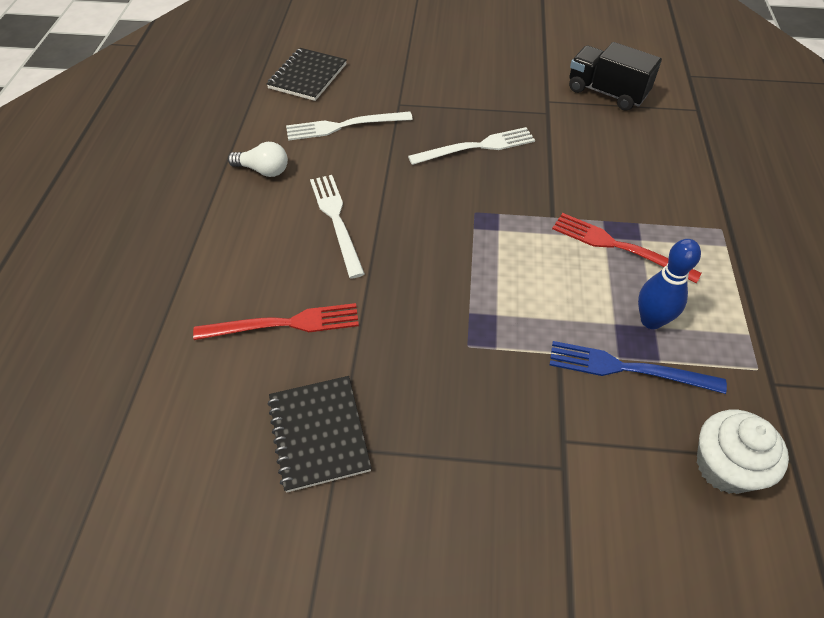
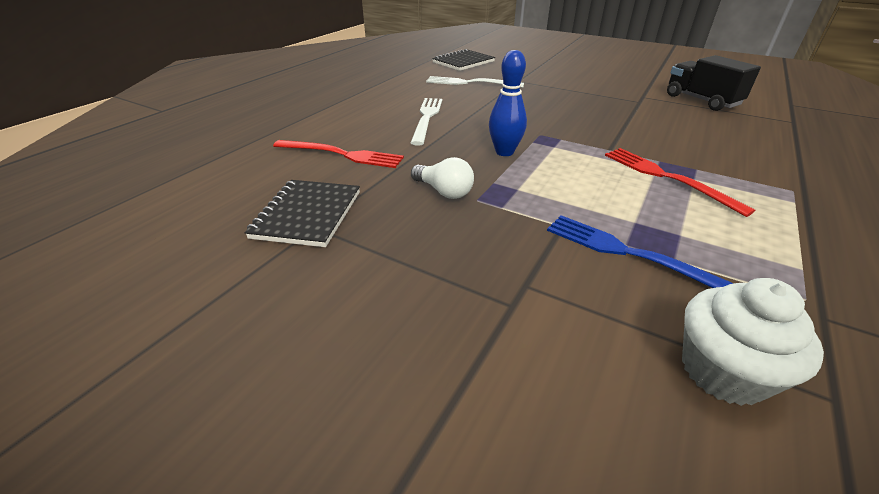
camera: 25 degrees right, 15 degrees down
white light bulb [228,142,288,177] -> white light bulb moved to [411,157,474,199]
white fork [408,127,535,165] -> none
blue bowling pin [638,239,701,329] -> blue bowling pin moved to [489,50,527,156]

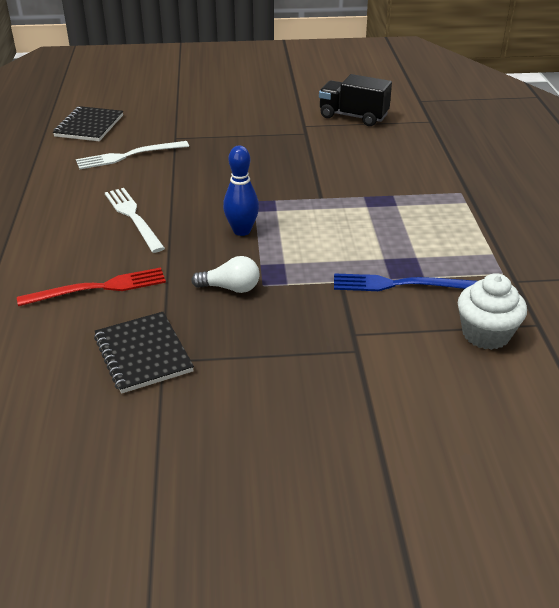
camera: 35 degrees left, 0 degrees up
red fork [605,148,755,217] -> none

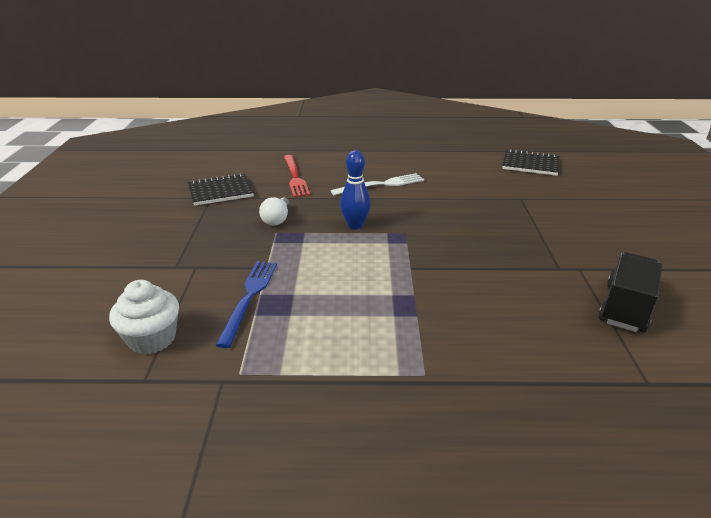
camera: 95 degrees right, 5 degrees down
white fork [76,141,189,170] -> none

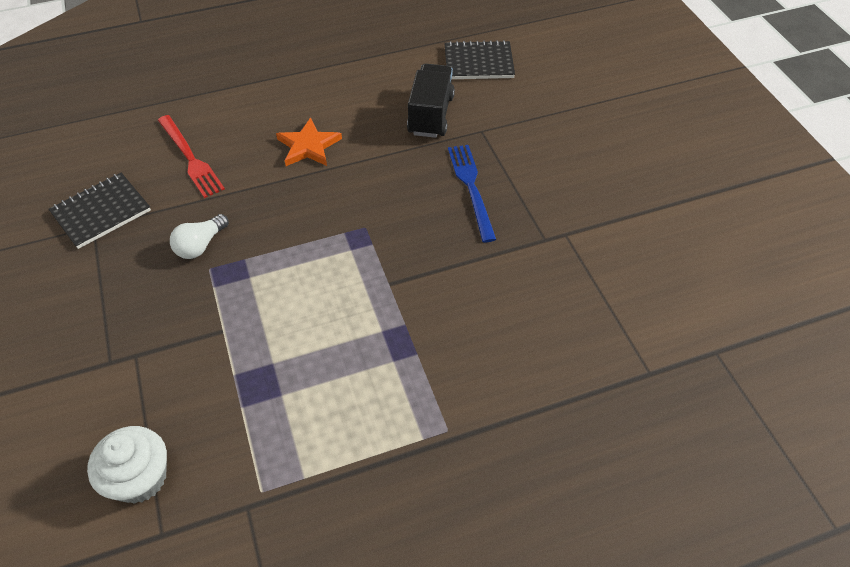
camera: 20 degrees left, 20 degrees up
blue fork [216,261,277,348] -> blue fork moved to [448,145,496,242]
white light bulb [259,197,290,226] -> white light bulb turned 45 degrees clockwise [170,214,229,259]
white fork [330,173,424,195] -> orange star [276,118,342,166]
blue bowling pin [340,150,371,230] -> none
black truck [598,252,662,333] -> black truck moved to [407,64,455,138]

